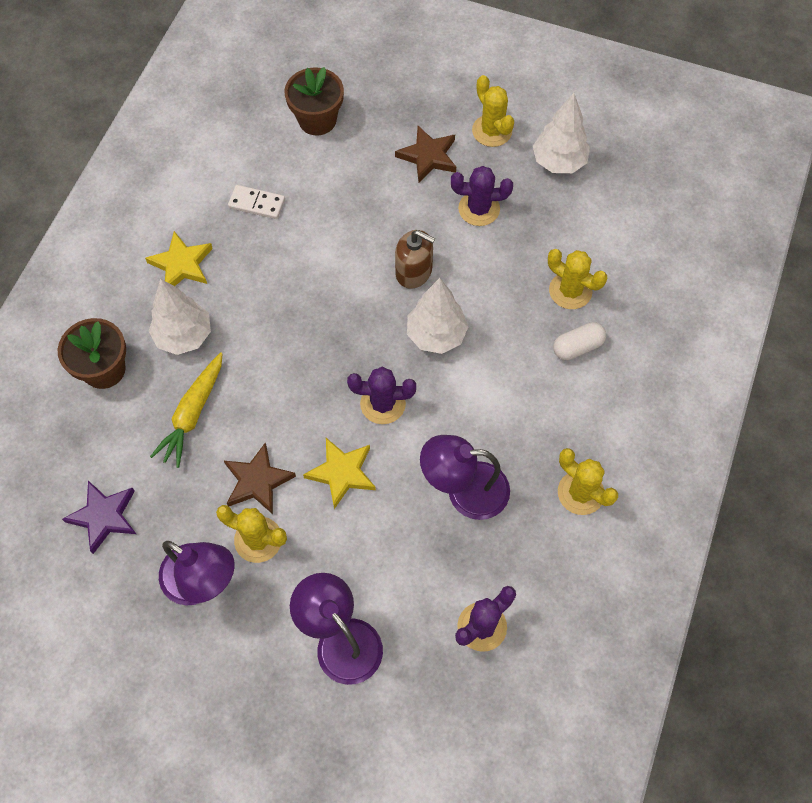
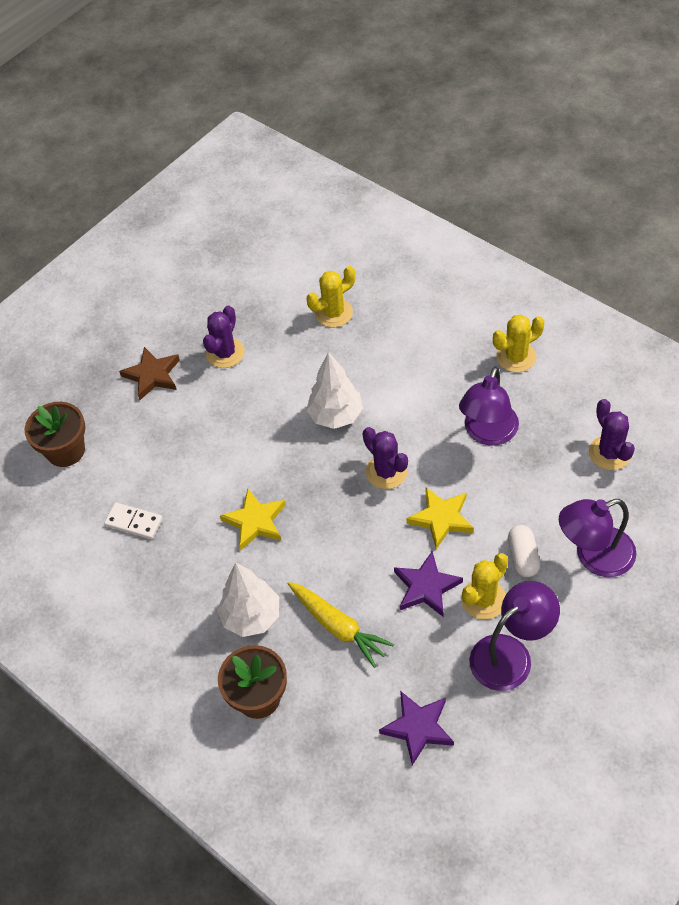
camera: 65 degrees left, 10 degrees down
yellow star [145,231,213,286] -> yellow star moved to [220,488,286,550]
brown star [224,443,296,514] -> purple star [394,551,463,617]
white domino [228,185,285,219] -> white domino turned 75 degrees clockwise [104,502,163,539]
purple cactus [347,367,416,424] -> purple cactus turned 60 degrees counterclockwise [362,427,408,489]
brown soap dispenser [395,230,435,289] -> none
yellow cactus [472,75,514,147] -> none
white tree [533,93,590,173] -> none
white capsule [553,322,606,360] -> white capsule moved to [508,525,540,577]

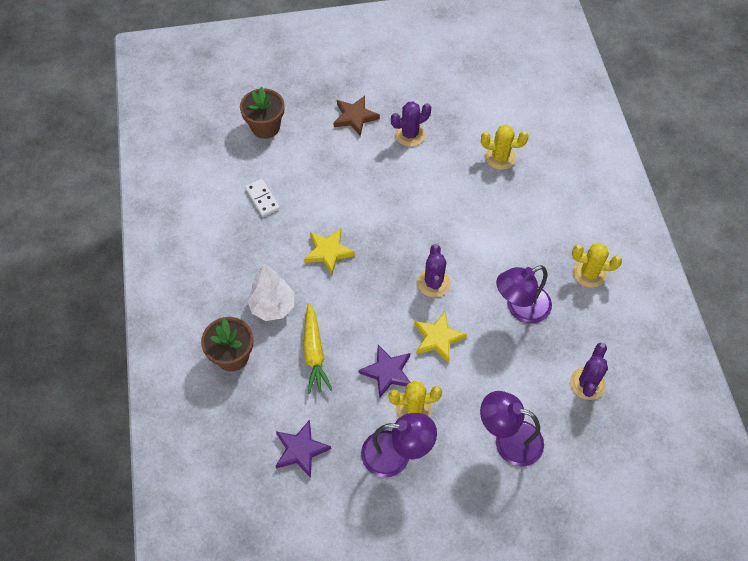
camera: 35 degrees right, 5 degrees up
white tree [306,352,363,429] -> none
white capsule [508,525,540,577] -> none

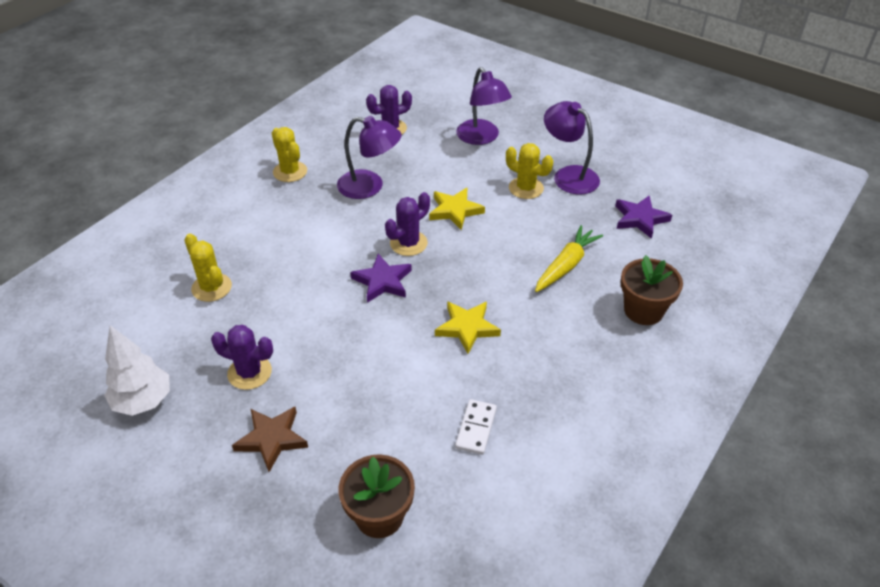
camera: 135 degrees left, 15 degrees down
white tree [247,264,295,321] -> white tree moved to [104,325,170,416]
purple star [359,345,411,398] -> purple star moved to [350,254,412,303]

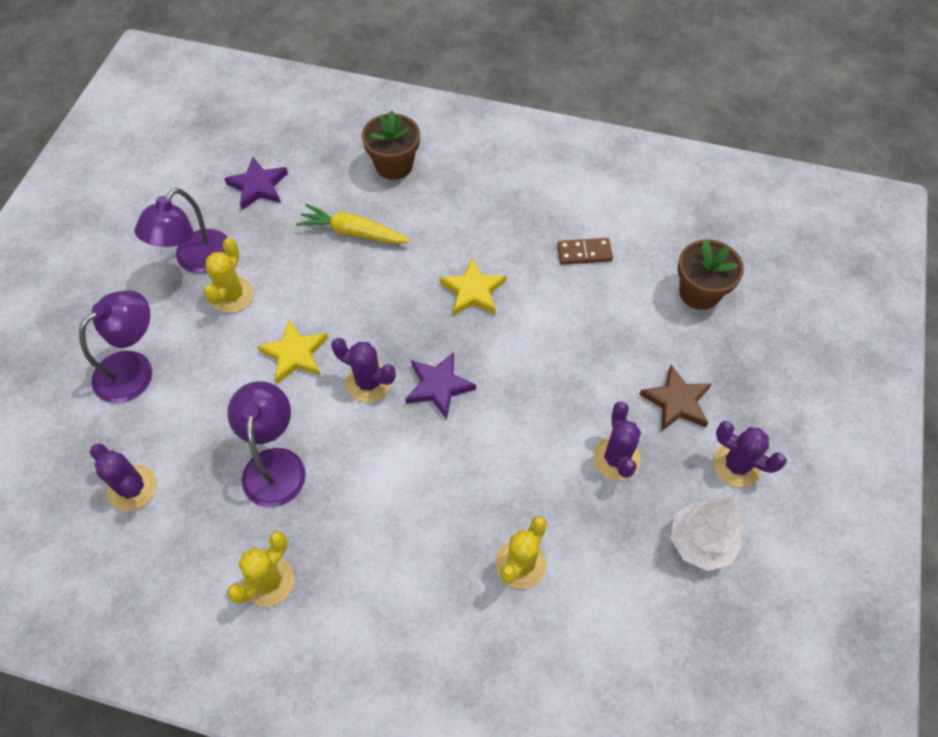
camera: 110 degrees left, 15 degrees up
white domino [455,399,497,455] -> brown domino [557,238,613,265]
none -> purple cactus [713,421,787,488]

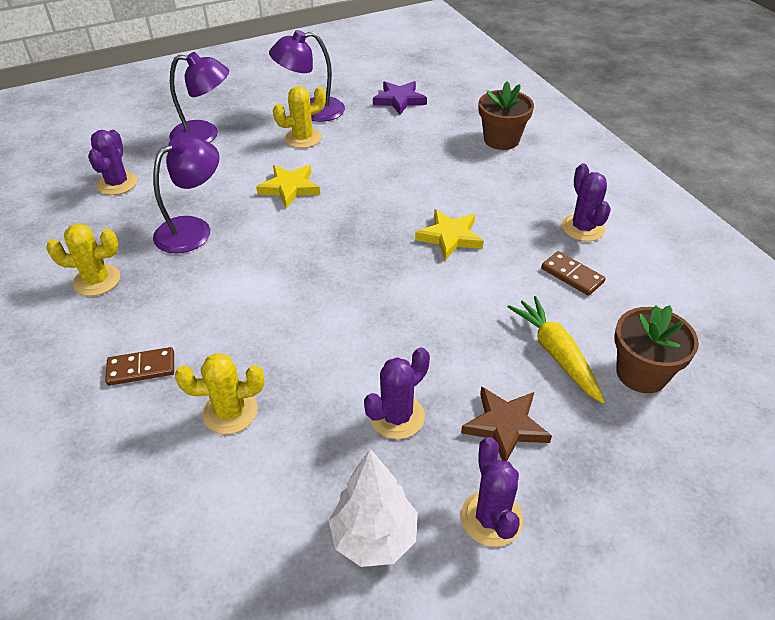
camera: 50 degrees right, 15 degrees down
yellow carrot [296,204,411,244] -> yellow carrot moved to [508,296,605,403]
purple cactus [331,338,396,402] -> purple cactus moved to [562,163,611,241]
purple star [406,352,476,419] -> none
none -> brown domino [105,347,174,386]

